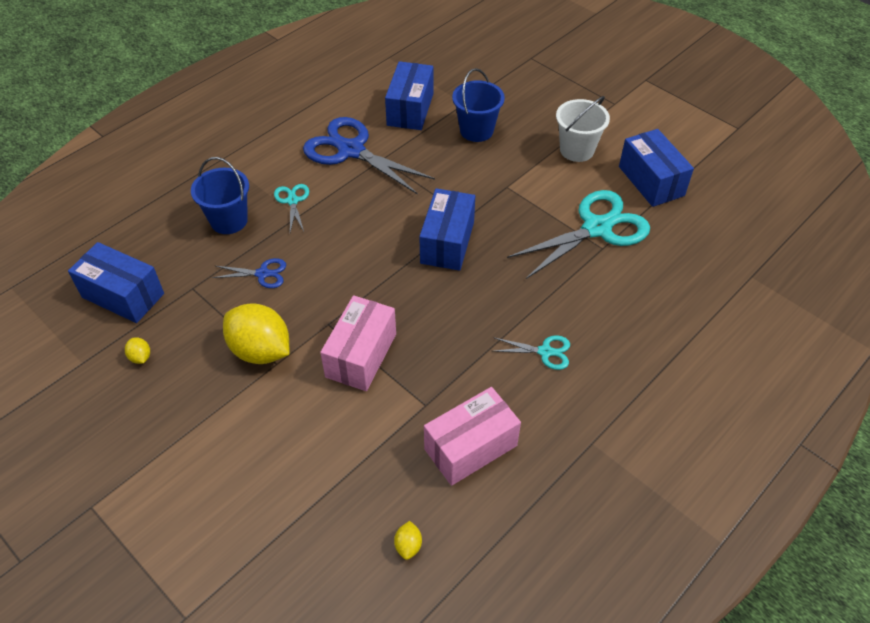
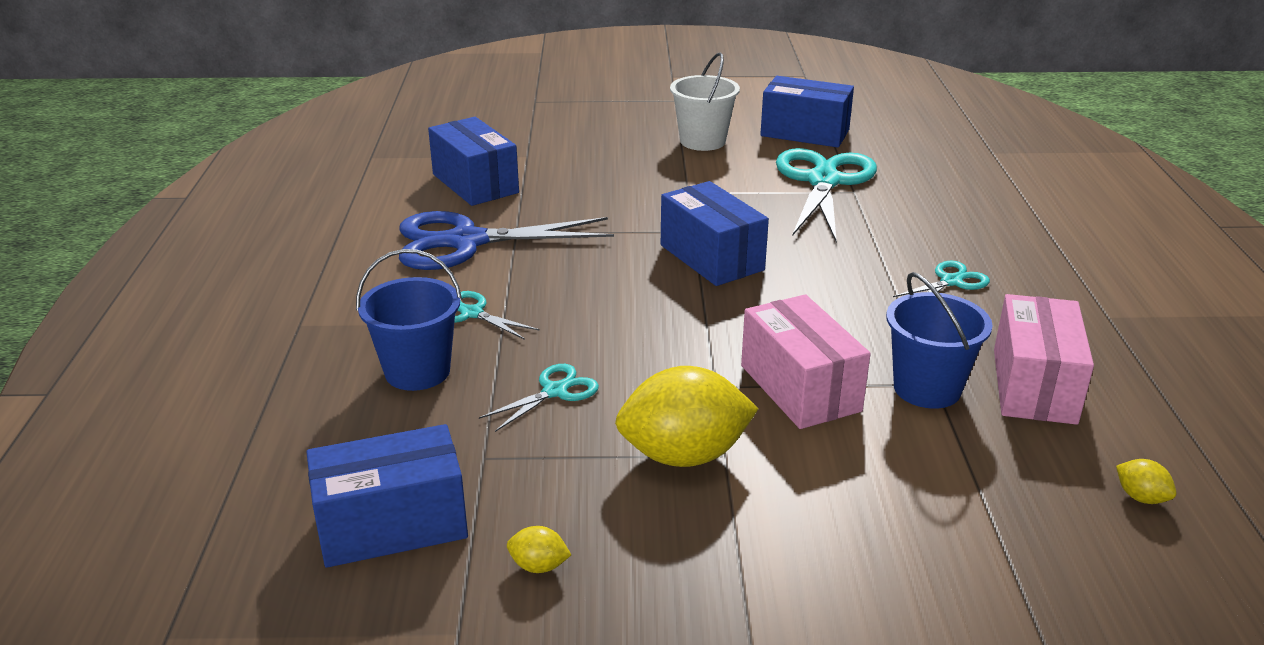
camera: 45 degrees left, 20 degrees down
blue scissors [212,258,286,288] -> turquoise scissors [479,364,599,432]
blue bucket [452,68,505,142] -> blue bucket moved to [886,272,993,409]

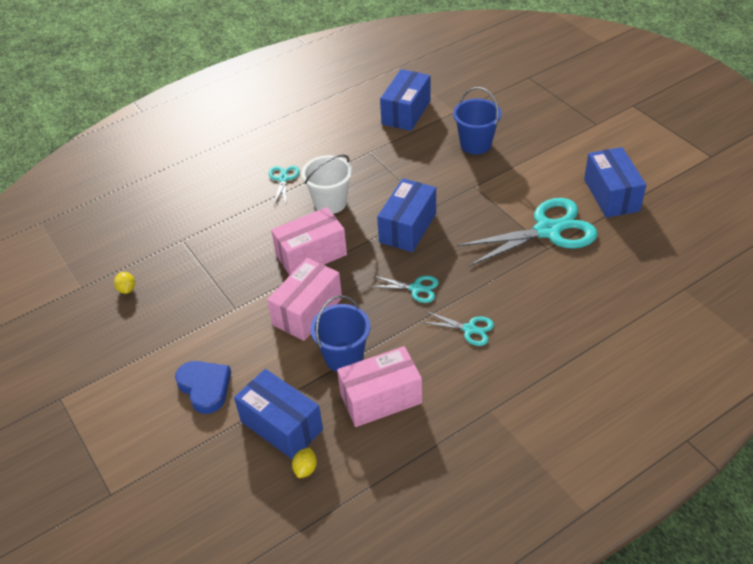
camera: 60 degrees right, 15 degrees up
blue box [307,424,468,568] -> blue box moved to [234,369,323,460]
blue bucket [356,249,462,391] -> blue bucket moved to [453,87,501,154]
blue scissors [399,211,614,270] -> none
turquoise scissors [479,364,599,432] -> turquoise scissors moved to [370,276,439,303]
yellow lemon [615,366,759,467] -> none
white bucket [670,53,740,151] -> white bucket moved to [301,155,352,214]
none -> blue heart [175,361,231,414]
none -> pink box [271,207,347,275]

